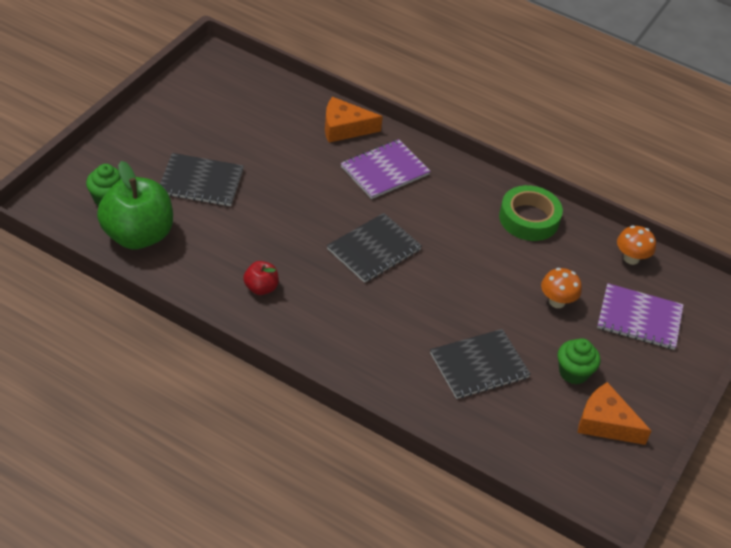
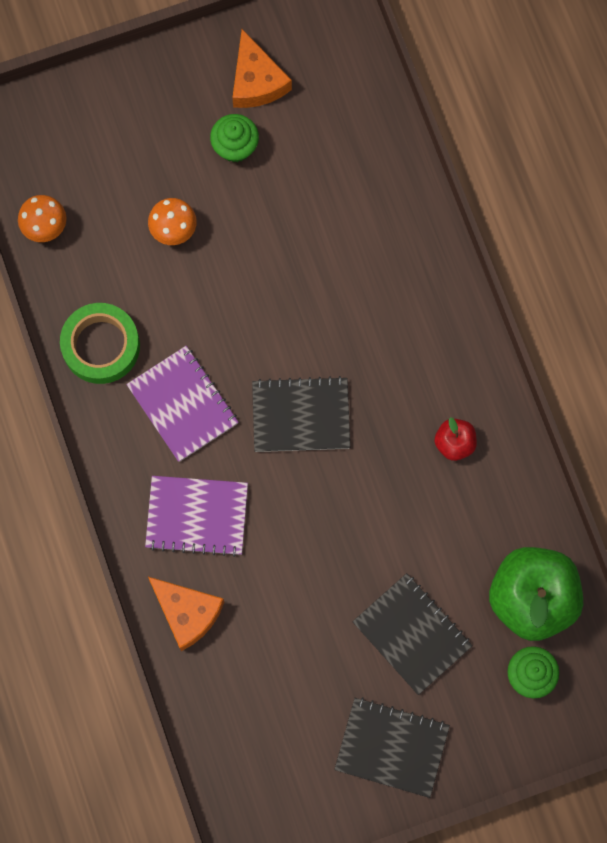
camera: 135 degrees left, 30 degrees up
black notebook [430,329,531,399] -> black notebook moved to [334,697,450,798]
purple notebook [597,283,684,350] -> purple notebook moved to [126,346,239,462]

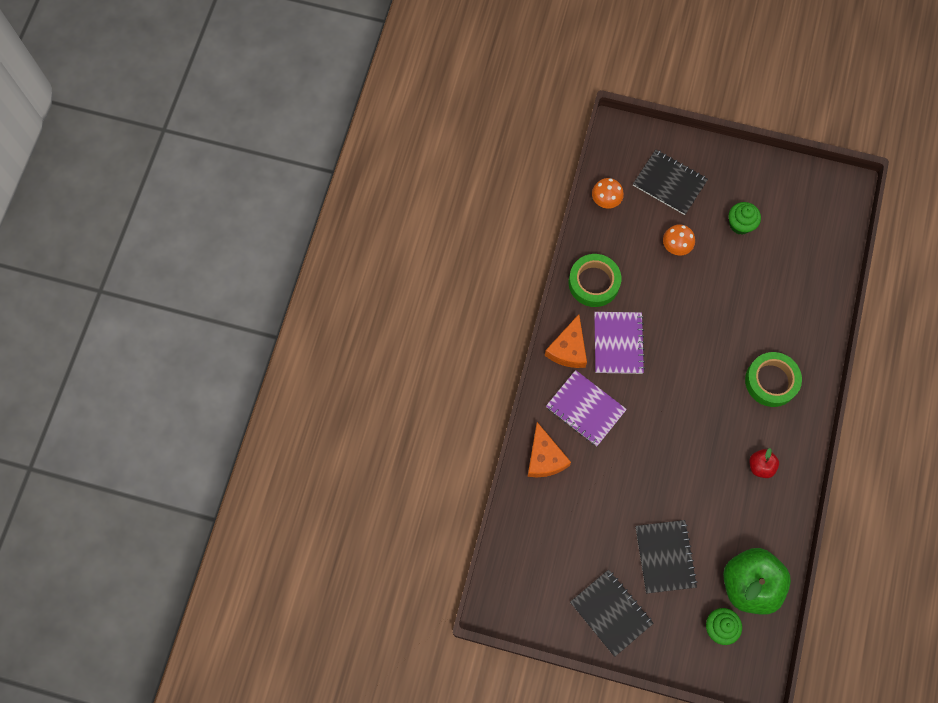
camera: 35 degrees right, 5 degrees down
orange cheese [232,29,292,108] -> orange cheese moved to [545,314,587,368]
black notebook [252,376,350,452] -> black notebook moved to [633,150,708,215]
none -> green tape [745,352,802,407]

